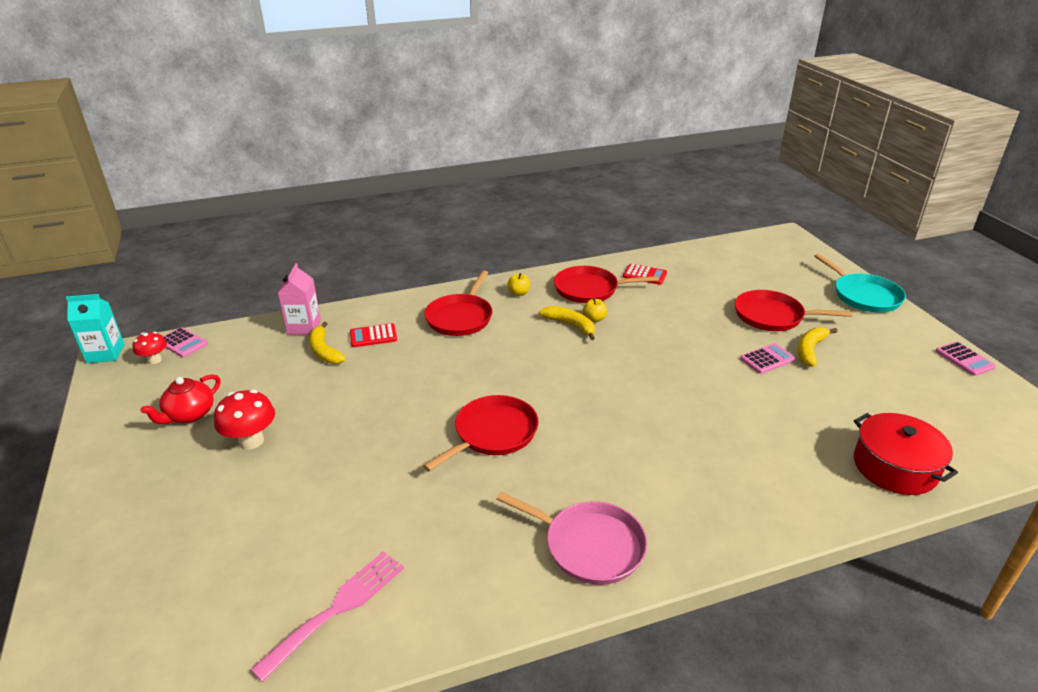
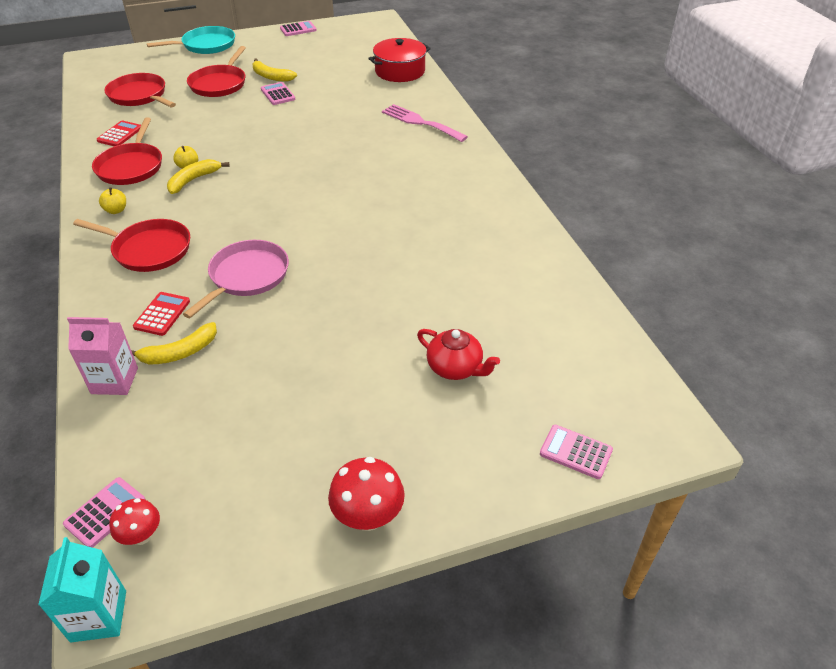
camera: 90 degrees left, 10 degrees up
red teapot [140,374,220,424] -> red teapot moved to [417,329,500,380]
red mushroom [214,389,275,449] -> red mushroom moved to [328,457,405,531]
pink fork [250,551,404,682] -> pink fork moved to [382,104,468,142]
red calculator [350,323,397,347] -> red calculator turned 150 degrees counterclockwise [133,292,190,336]
red pan [423,395,539,472] -> red pan moved to [104,73,176,107]
pink pan [497,492,648,585] -> pink pan moved to [183,240,289,318]
none -> pink calculator [540,425,613,479]

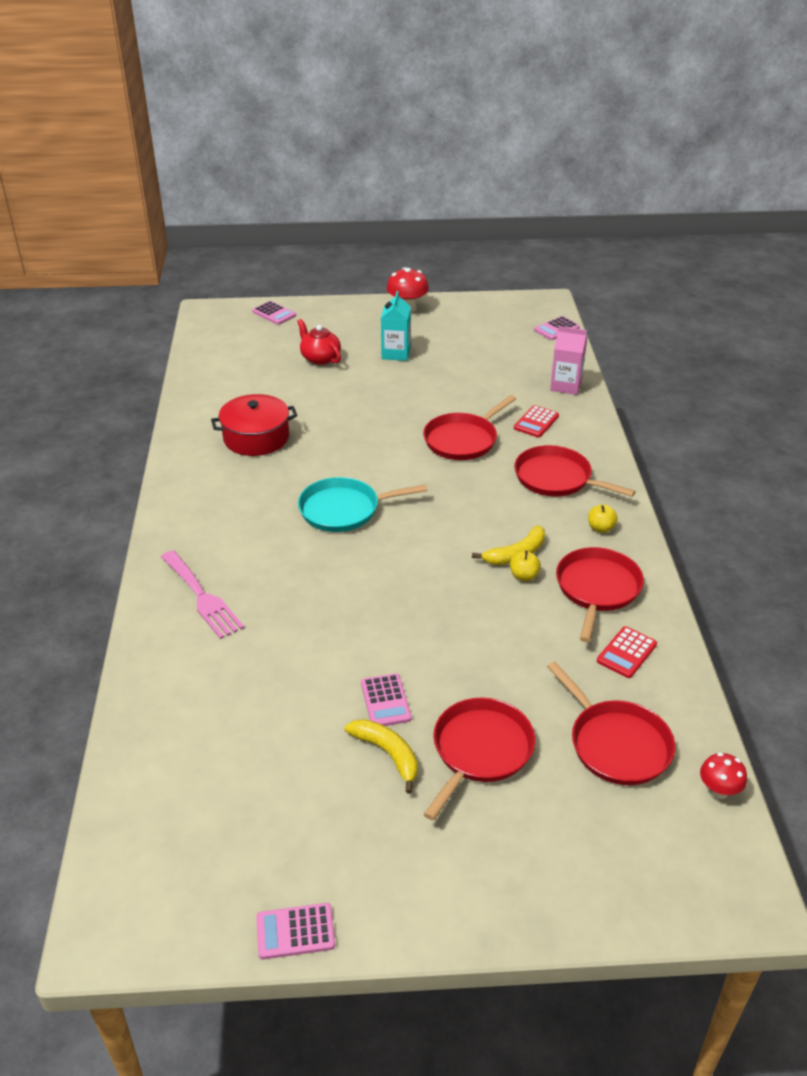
camera: 165 degrees left, 5 degrees down
turquoise carton [38,537,126,643] -> turquoise carton moved to [381,291,411,361]
red mushroom [109,498,160,545] -> red mushroom moved to [700,753,747,799]
yellow banana [131,322,217,365] -> none
turquoise pan [147,26,235,54] -> turquoise pan moved to [298,477,427,532]
pink pan [183,240,289,318] -> red pan [423,395,516,460]
red pot [368,38,431,82] -> red pot moved to [211,394,297,456]

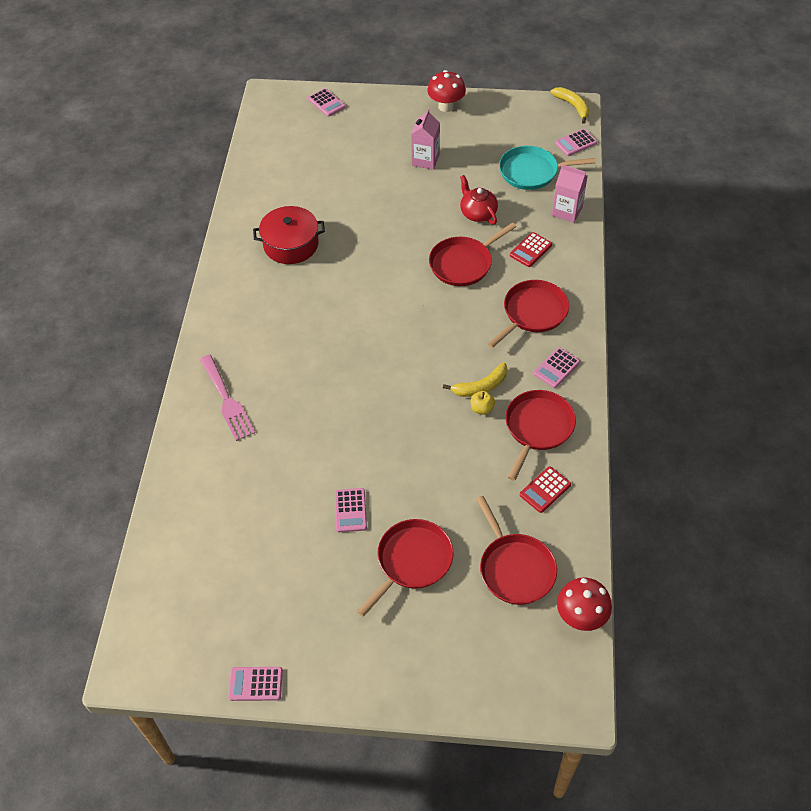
camera: 10 degrees right, 15 degrees up
red teapot [297,319,341,365] -> red teapot moved to [460,175,498,225]
turquoise pan [298,477,427,532] -> turquoise pan moved to [499,146,595,190]
yellow banana [345,719,418,794] -> yellow banana moved to [550,87,590,124]
turquoise carton [381,291,411,361] -> pink carton [411,109,440,170]
red pan [514,445,636,497] -> red pan turned 90 degrees clockwise [487,280,569,348]
yellow apple [588,504,618,533] -> pink calculator [534,347,580,388]
red mushroom [700,753,747,799] -> red mushroom [557,577,612,631], size x1.59

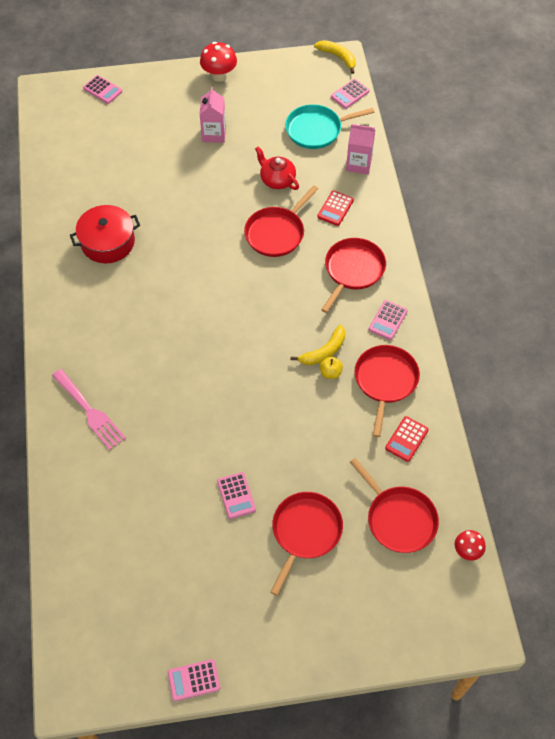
camera: 15 degrees left, 5 degrees up
red mushroom [557,577,612,631] -> red mushroom [455,530,486,561], size x0.63

